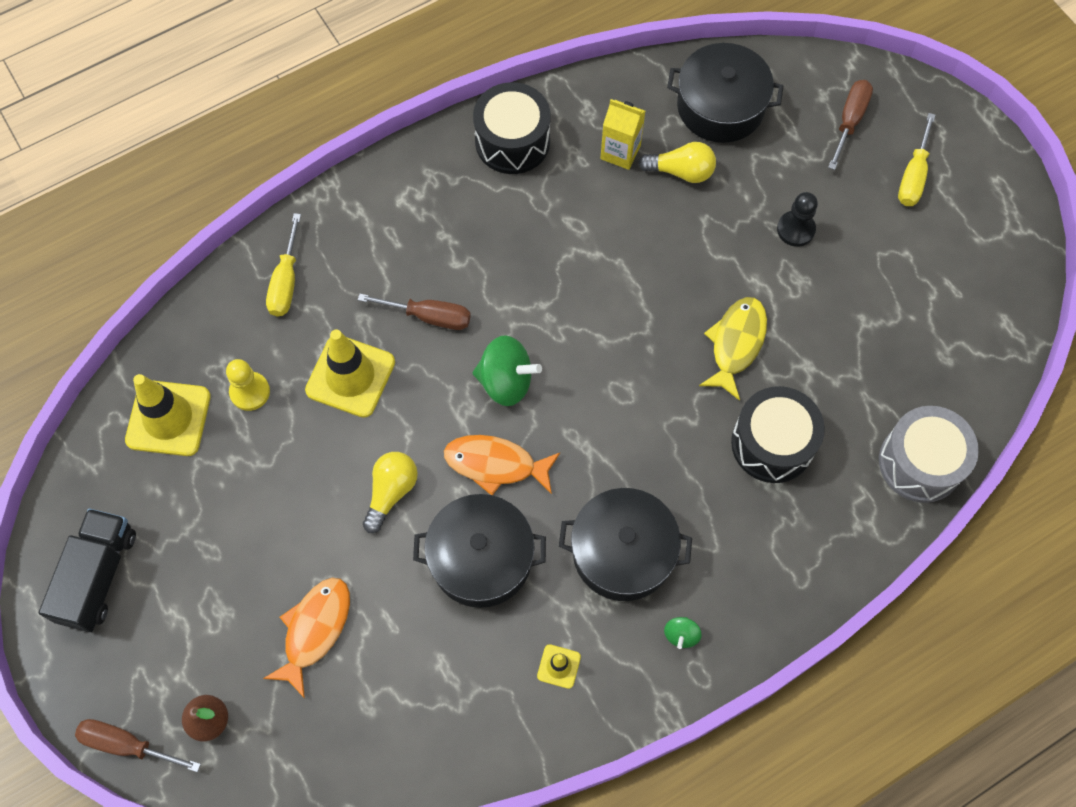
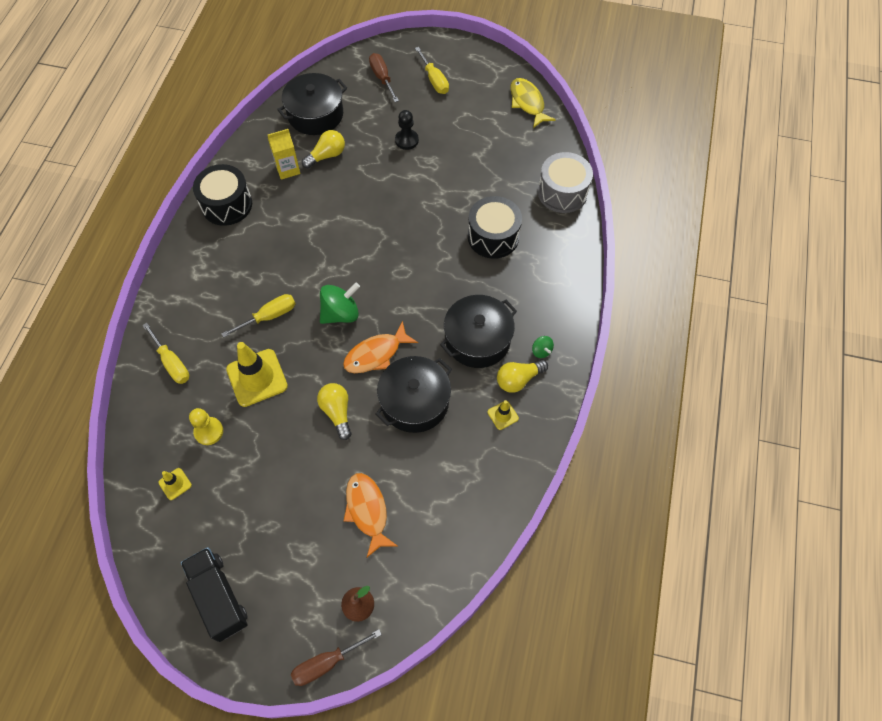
camera: 45 degrees left, 5 degrees down
yellow traffic cone [125,374,211,456] -> yellow traffic cone [158,468,192,500], size x0.47
brown screwdriver [358,294,471,330] -> yellow screwdriver [221,294,296,337]
yellow fish [699,297,767,401] -> yellow fish moved to [510,78,556,128]
none -> yellow light bulb [497,360,548,393]

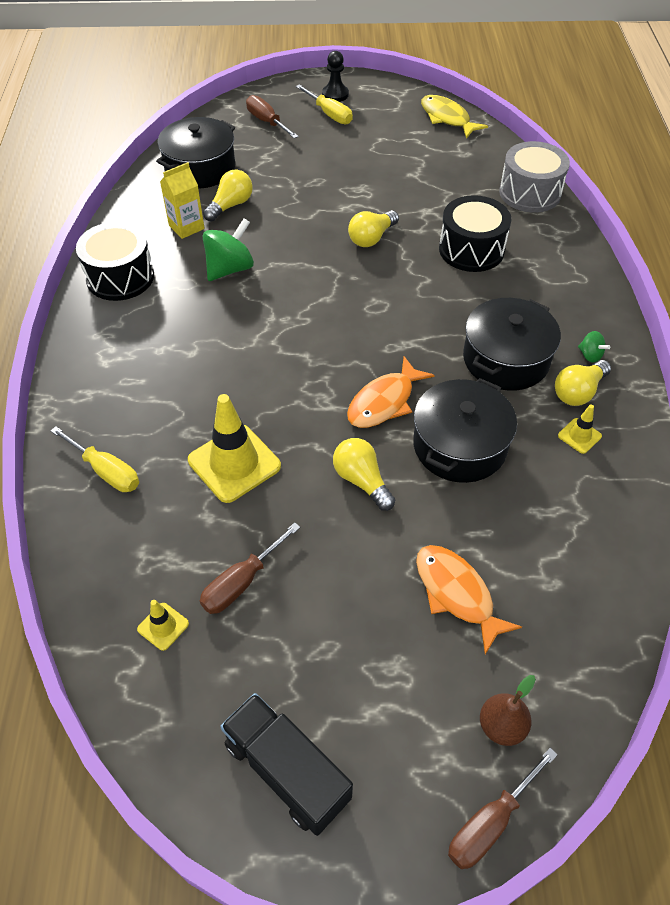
camera: 15 degrees left, 10 degrees down
yellow pawn [189,408,223,445] -> none
yellow screwdriver [221,294,296,337] -> none
green spinning top [320,283,360,324] -> green spinning top moved to [202,218,254,281]
black pawn [395,110,419,150] -> black pawn moved to [322,51,349,102]
none -> brown screwdriver [200,522,300,614]
none -> yellow light bulb [348,210,399,247]

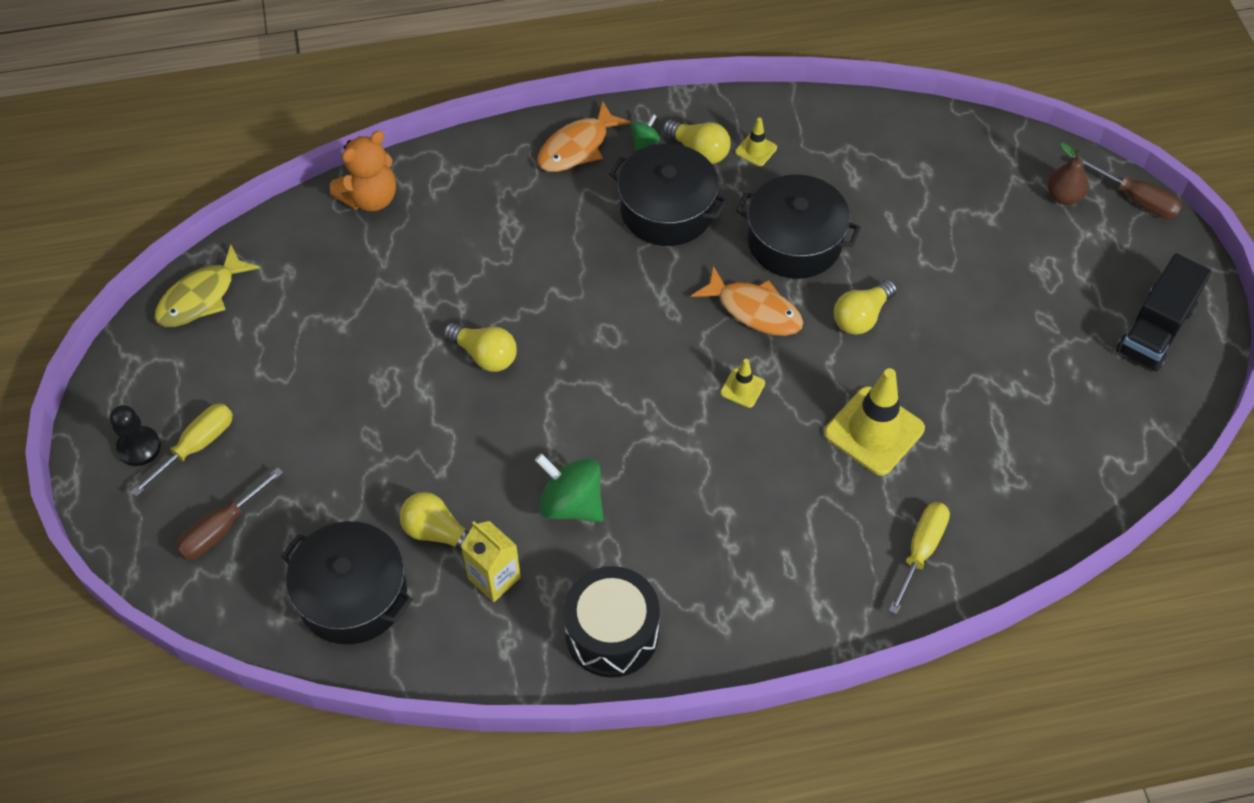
camera: 100 degrees left, 5 degrees up
yellow traffic cone [137,600,189,651] -> yellow traffic cone moved to [720,359,765,408]
brown screwdriver [200,522,300,614] -> none
orange fish [416,545,522,654] -> orange fish moved to [538,101,631,172]
black drum [439,195,511,272] -> none
grey drum [499,141,570,213] -> orange teddy bear [330,131,396,211]

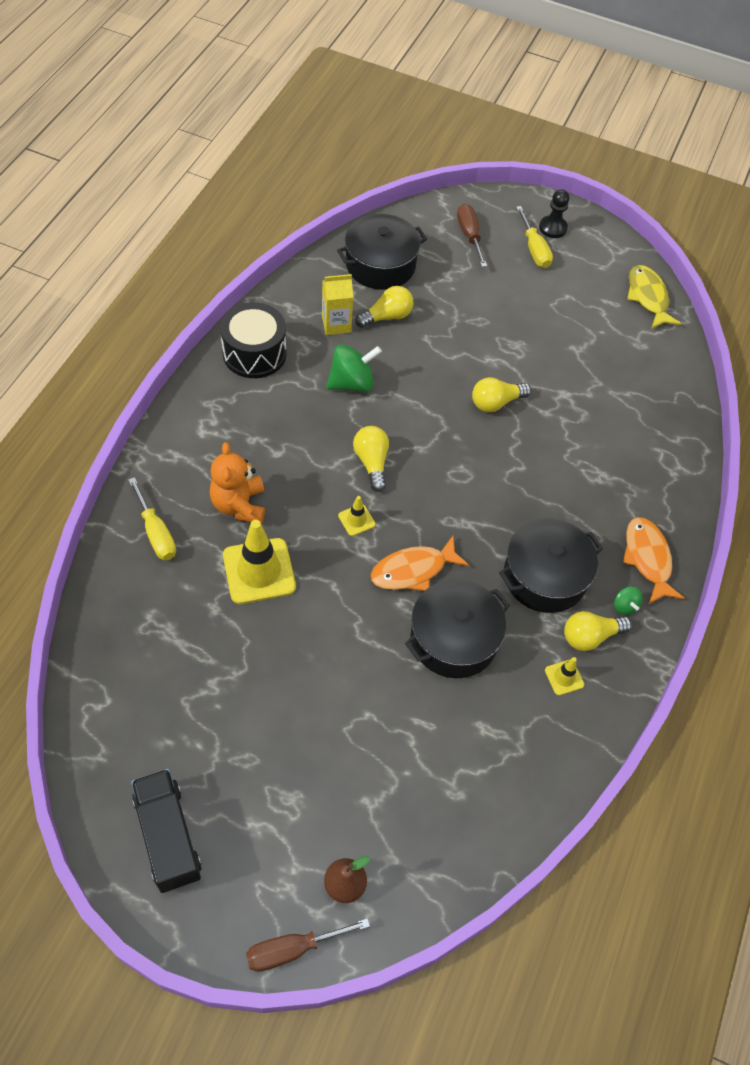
camera: 120 degrees right, 0 degrees up
orange teddy bear [330,131,396,211] -> orange teddy bear moved to [210,442,265,524]
yellow light bulb [834,279,897,335] -> yellow light bulb moved to [353,426,389,492]

